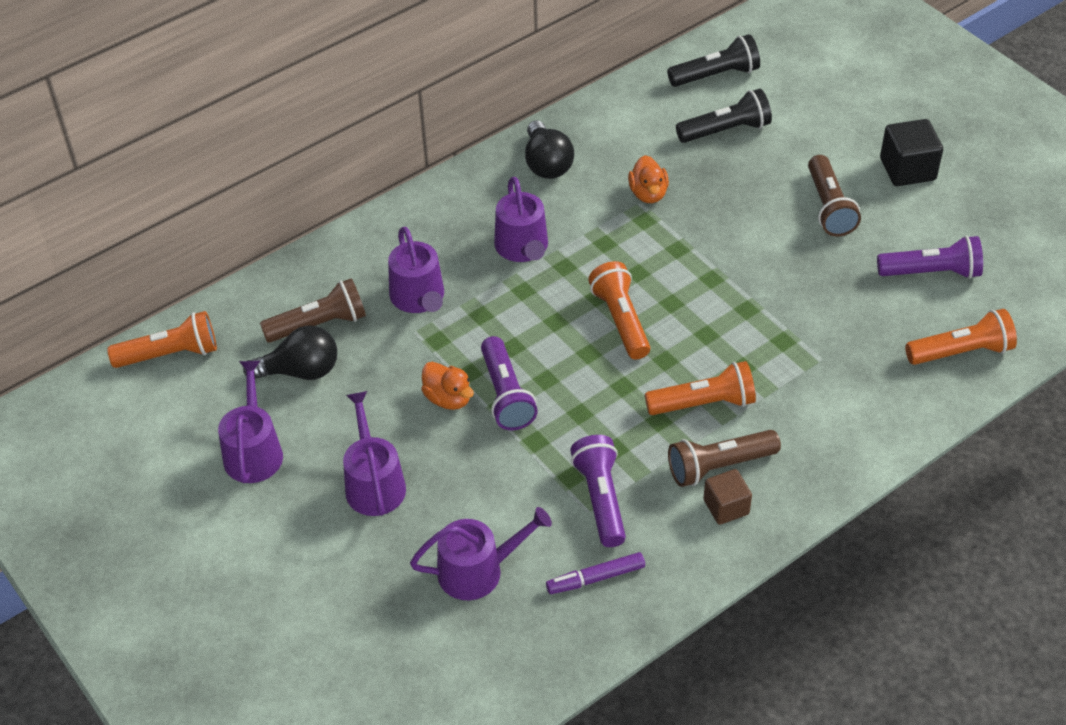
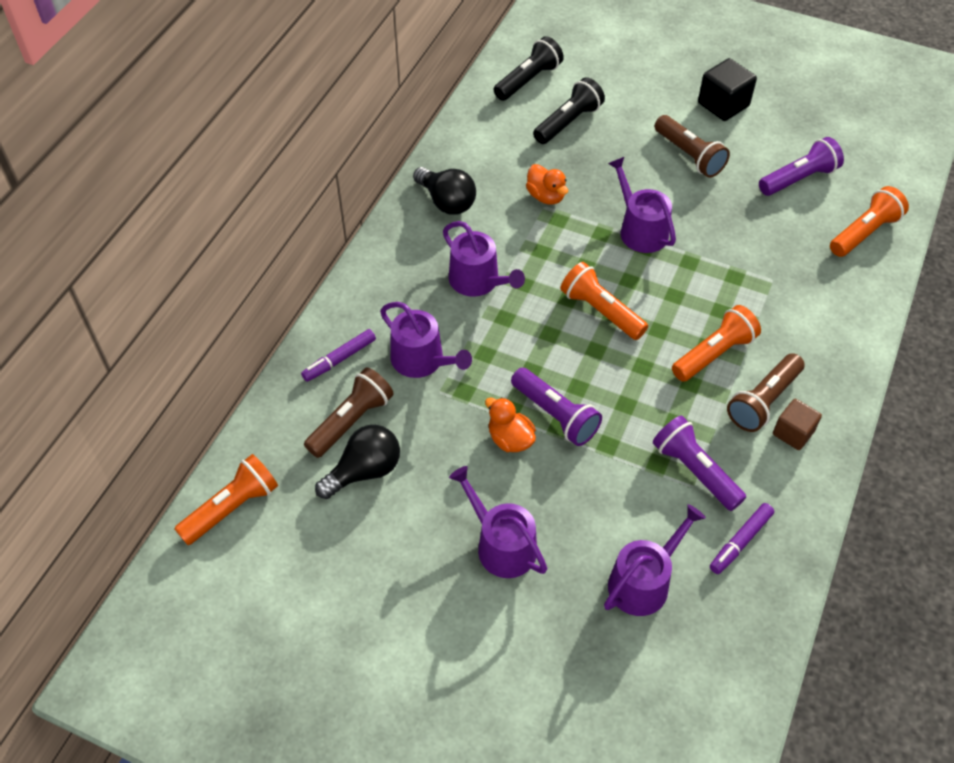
camera: 30 degrees left, 5 degrees up
purple watering can [218,361,283,483] -> purple watering can moved to [608,157,676,253]
orange duck [421,362,474,410] -> orange duck turned 150 degrees counterclockwise [485,397,536,452]
none -> purple marker [301,329,376,382]

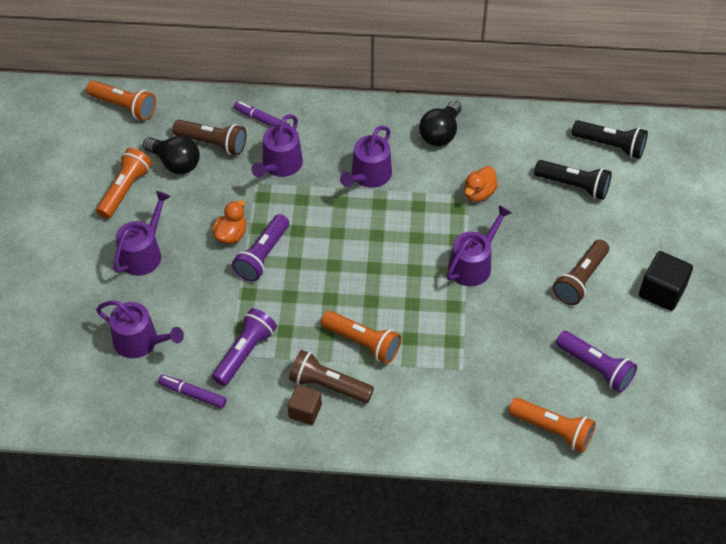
camera: 70 degrees right, 0 degrees up
orange flashlight [560,262,648,340] -> orange flashlight moved to [96,148,152,219]

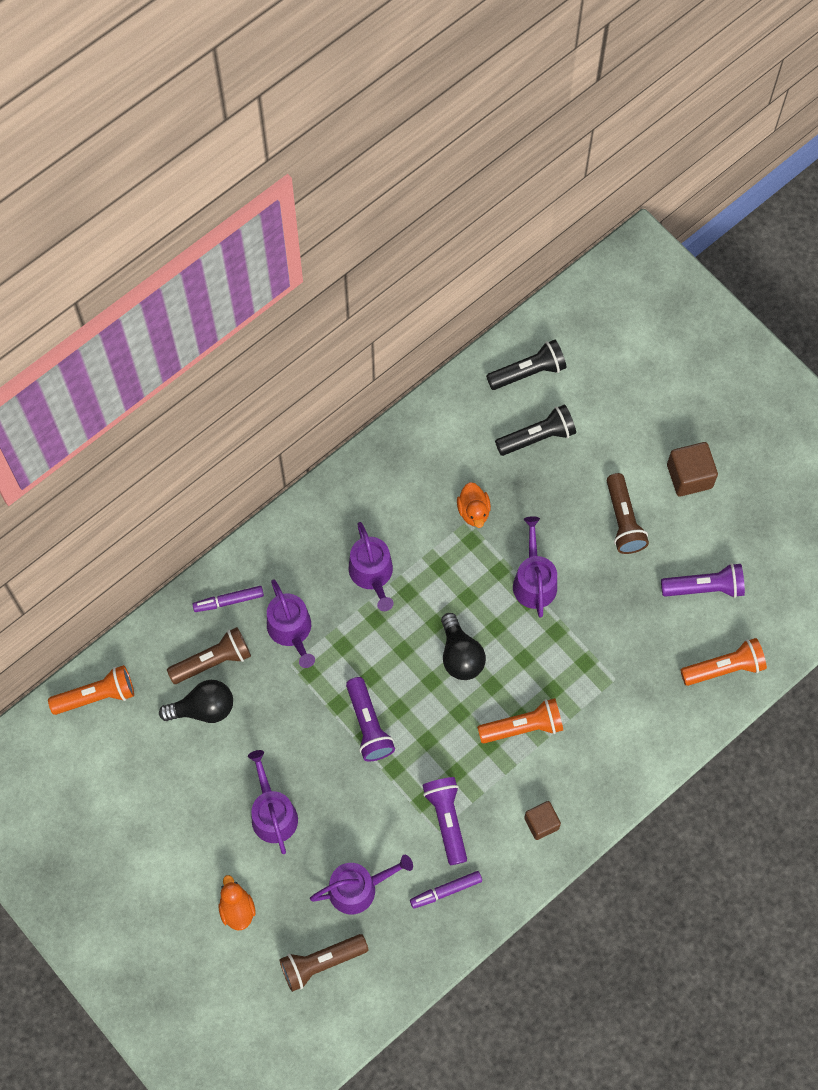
camera: 45 degrees left, 15 degrees up
orange flashlight [96,148,152,219] -> none
orange duck [212,200,246,244] -> orange duck moved to [219,875,256,931]
brown flashlight [289,350,374,403] -> brown flashlight moved to [279,934,369,992]
black light bulb [419,100,462,146] -> black light bulb moved to [441,613,486,680]
black cube [639,251,693,311] -> brown cube [667,442,718,497]

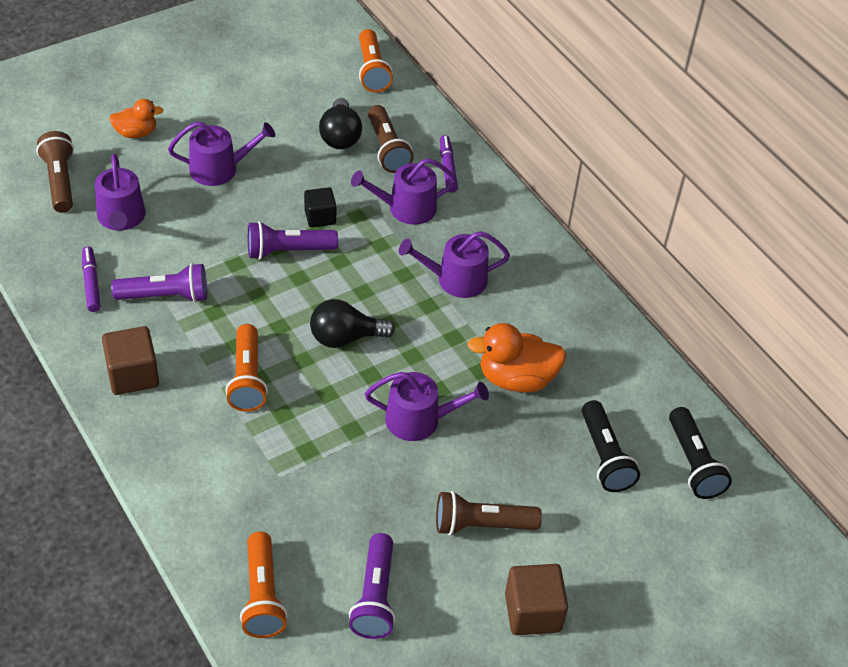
camera: 95 degrees right, 20 degrees down
orange duck [457,482,491,528] -> orange duck [467,323,567,393], size x1.61
brown cube [524,801,561,840] -> brown cube [102,326,159,395], size x1.50
none -> black cube [304,187,336,228]

